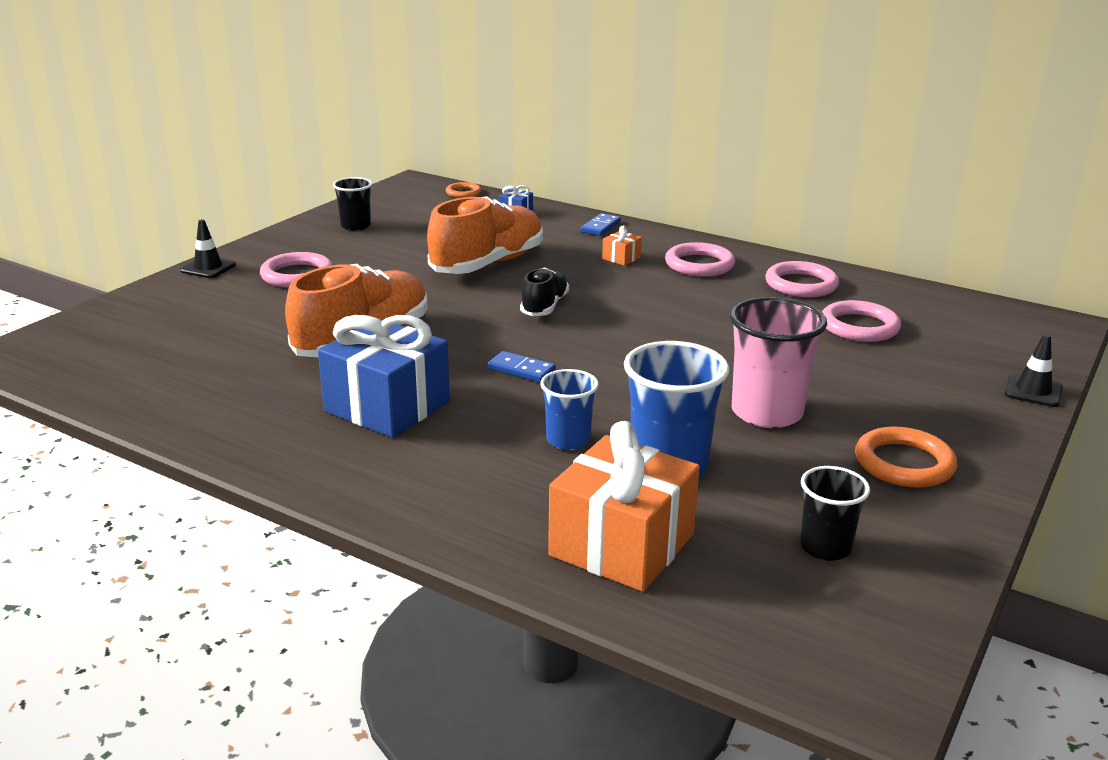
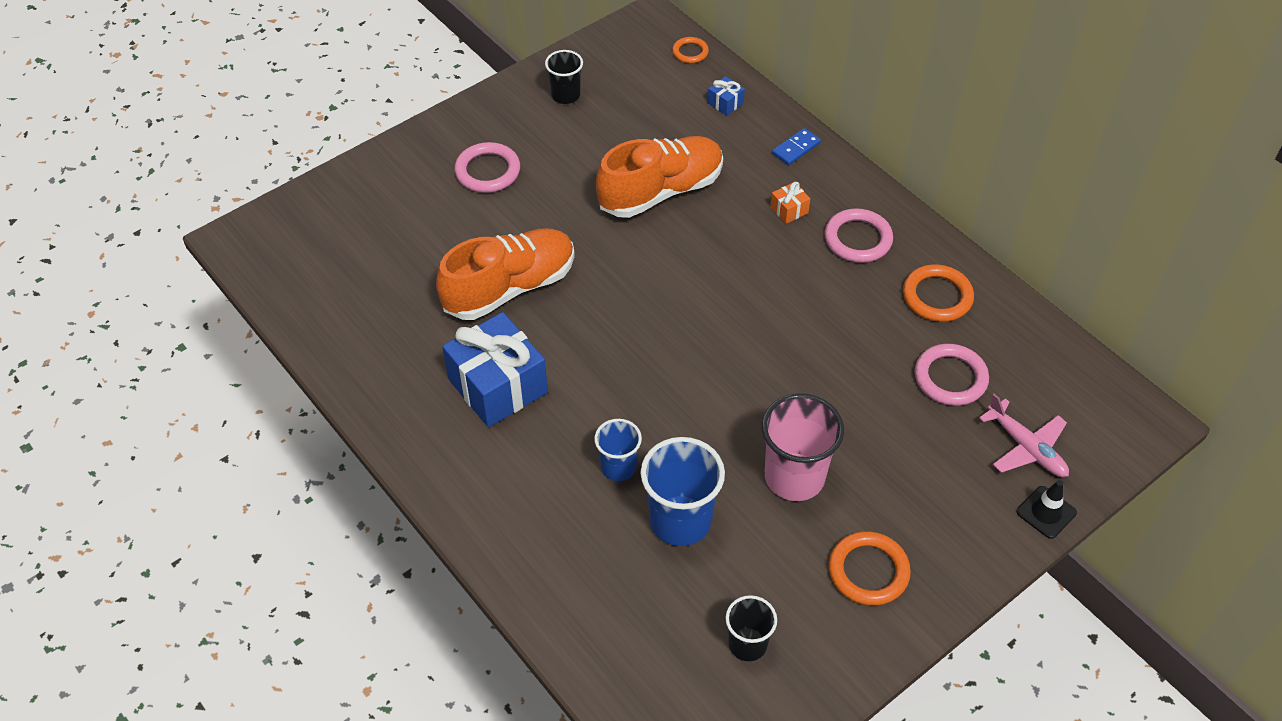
camera: 20 degrees right, 25 degrees up
black traffic cone [180,219,236,278] -> none
blue domino [487,351,556,382] -> none
black shoe [520,267,569,316] -> none
orange gift [548,421,700,592] -> none
pink ring [765,261,839,297] -> orange ring [903,264,974,322]
none -> pink plane [979,394,1069,477]

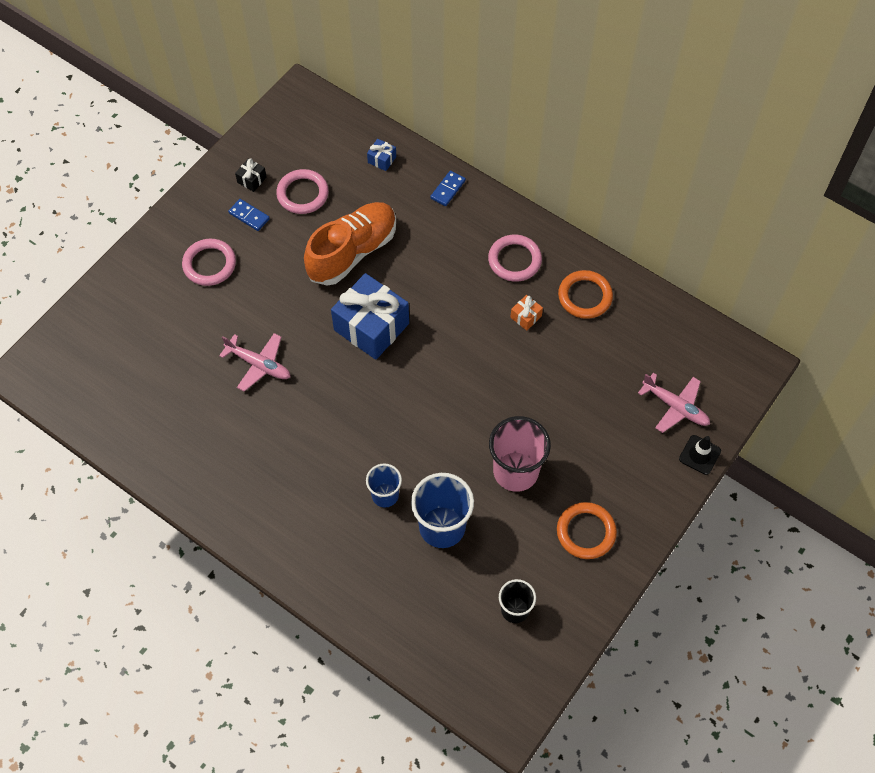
camera: 15 degrees left, 10 degrees up
orange shoe [436,228,575,320] -> pink plane [219,333,290,391]
blue gift [442,312,548,427] -> blue gift moved to [331,273,409,360]
black cup [545,50,583,104] -> black gift [235,158,267,192]
orange ring [672,37,709,63] -> none
orange gift [770,182,810,224] -> orange gift moved to [510,295,543,330]
pink ring [915,344,989,406] -> pink ring moved to [276,169,329,214]
none -> blue domino [228,199,270,231]

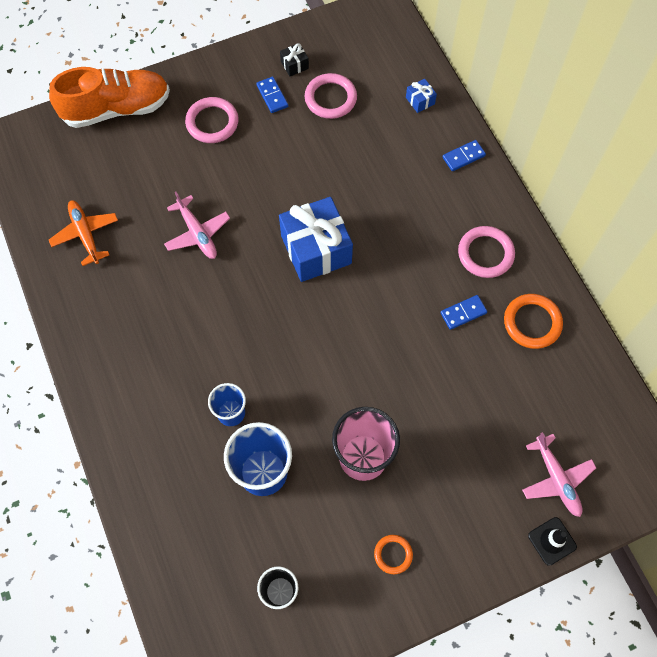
camera: 30 degrees right, 5 degrees up
orange shoe [304,202,396,286] -> orange shoe moved to [49,67,170,128]
orange gift [510,295,543,330] -> blue domino [440,295,487,330]
orange ring [557,502,617,559] -> orange ring [374,535,413,574], size x0.60
none -> orange plane [49,200,118,266]

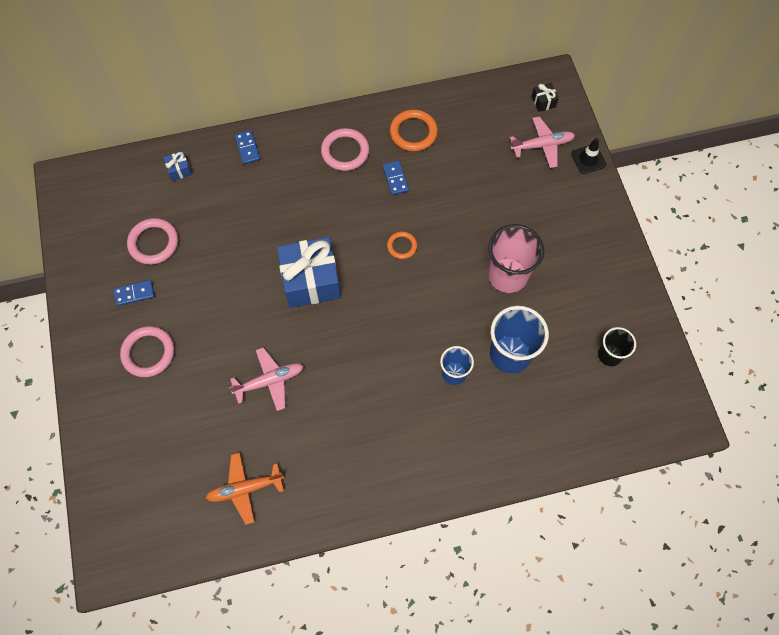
camera: 80 degrees left, 0 degrees up
orange shoe [49,67,170,128] -> none
black gift [280,43,309,76] -> black gift moved to [531,83,559,112]
orange ring [374,535,413,574] -> orange ring moved to [387,231,417,259]

